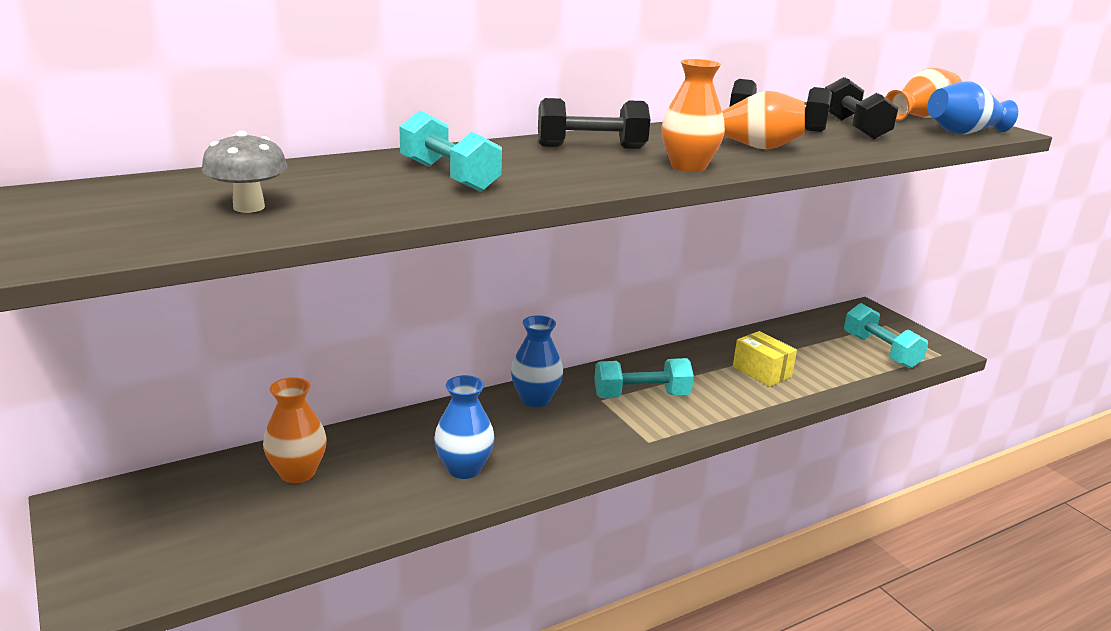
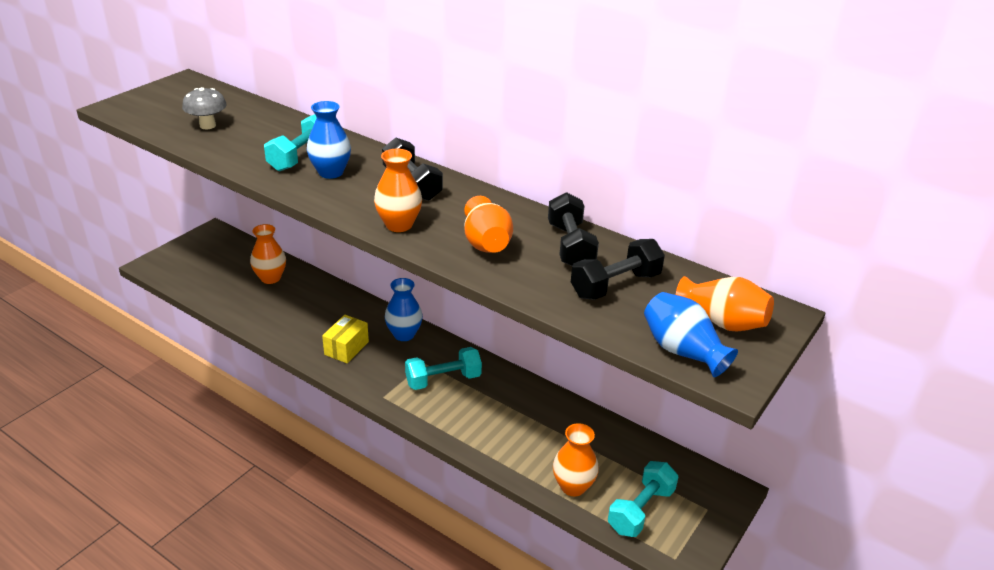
camera: 65 degrees right, 10 degrees up
blue vase [434,375,495,479] -> blue vase moved to [307,101,351,179]
turquoise dumbbell [594,358,694,398] -> turquoise dumbbell turned 75 degrees counterclockwise [405,347,482,390]
yellow box [733,331,797,387] -> yellow box moved to [322,315,369,363]
none -> orange vase [553,423,599,496]

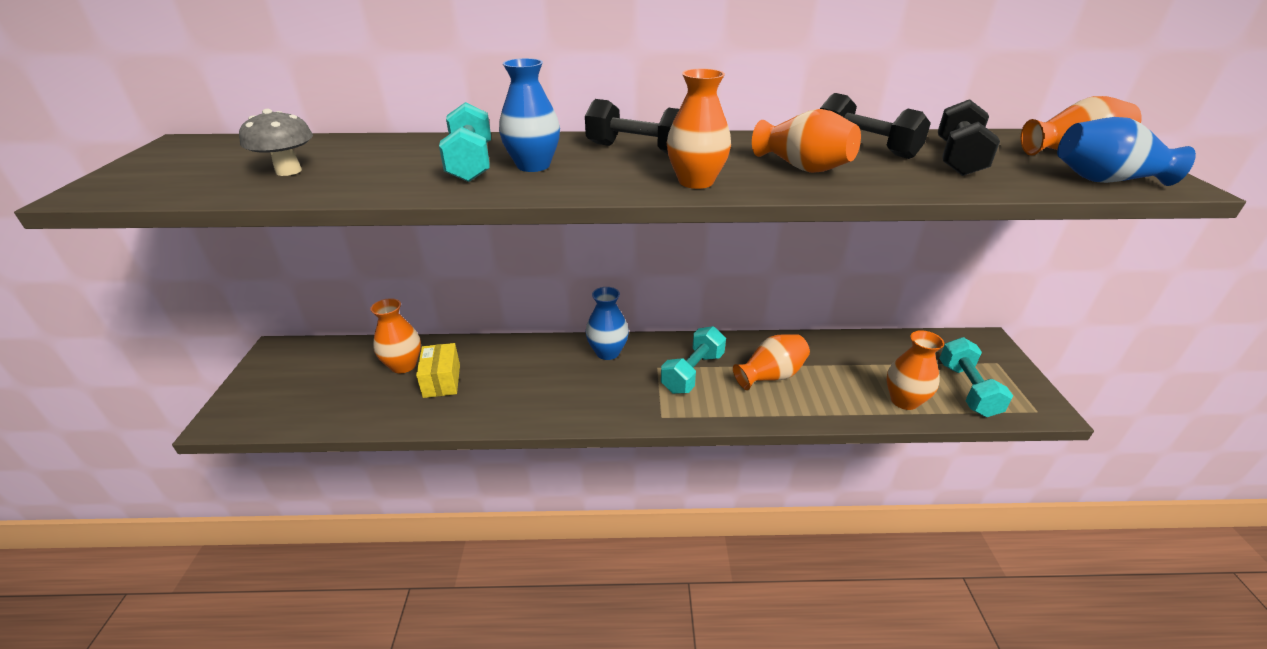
camera: 35 degrees left, 0 degrees up
yellow box [322,315,369,363] -> yellow box moved to [416,343,460,398]
none -> orange vase [733,334,810,390]

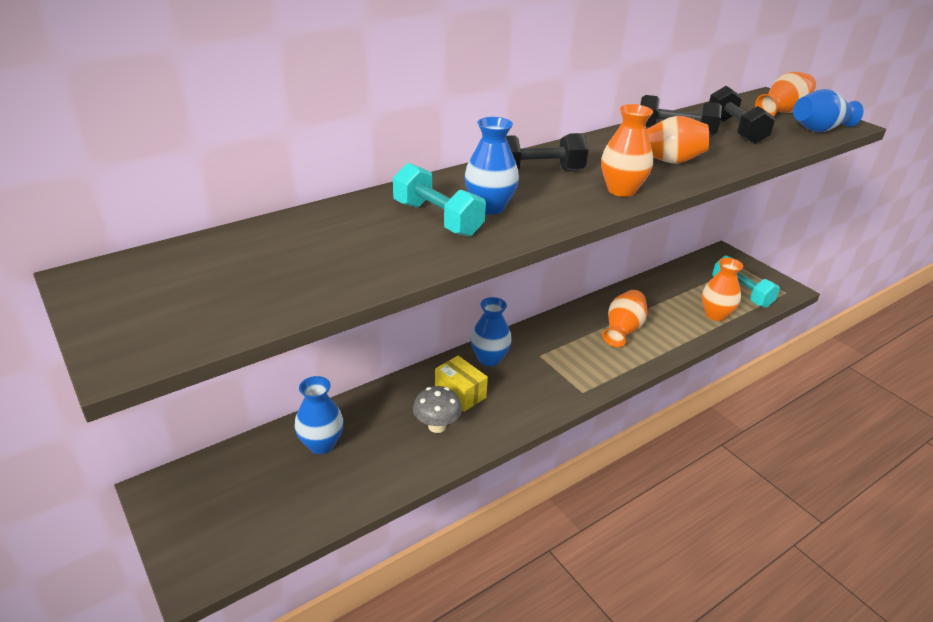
camera: 35 degrees left, 0 degrees up
grey mushroom [239,109,313,176] -> grey mushroom moved to [413,386,462,433]
orange vase [370,298,421,373] -> blue vase [295,376,344,454]
yellow box [416,343,460,398] -> yellow box moved to [435,356,488,412]
turquoise dumbbell [661,326,726,394] -> none

